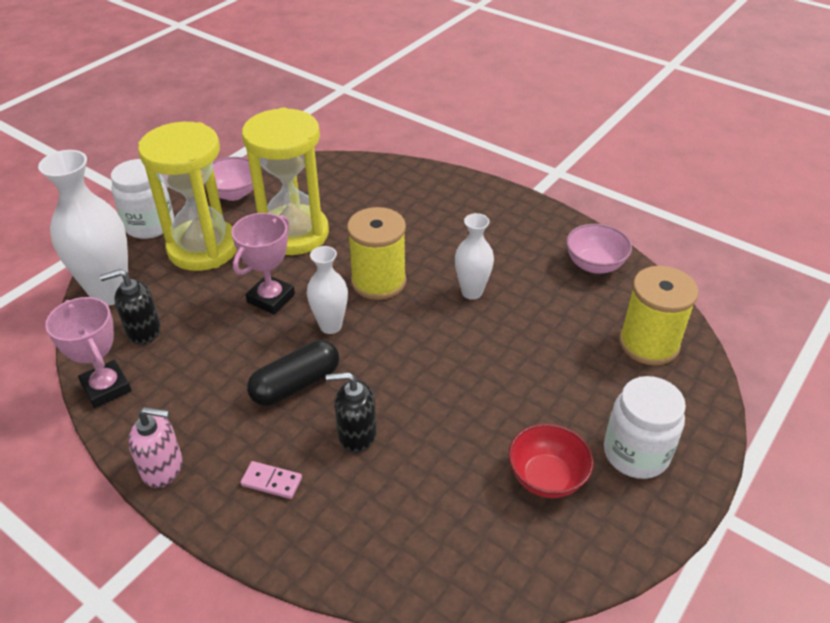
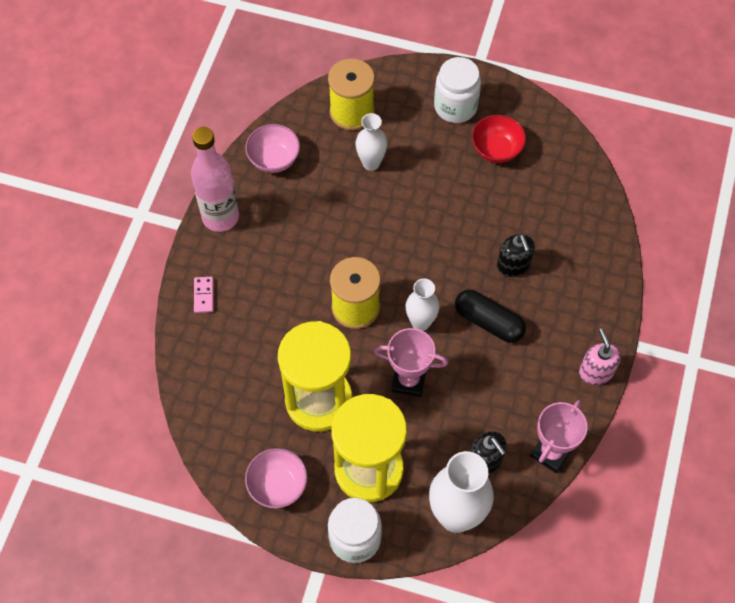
camera: 110 degrees left, 20 degrees up
pink domino [240,461,302,499] -> pink domino moved to [194,277,214,313]
white vase [455,213,494,300] -> white vase moved to [356,113,387,171]
none -> pink bottle [191,127,239,232]

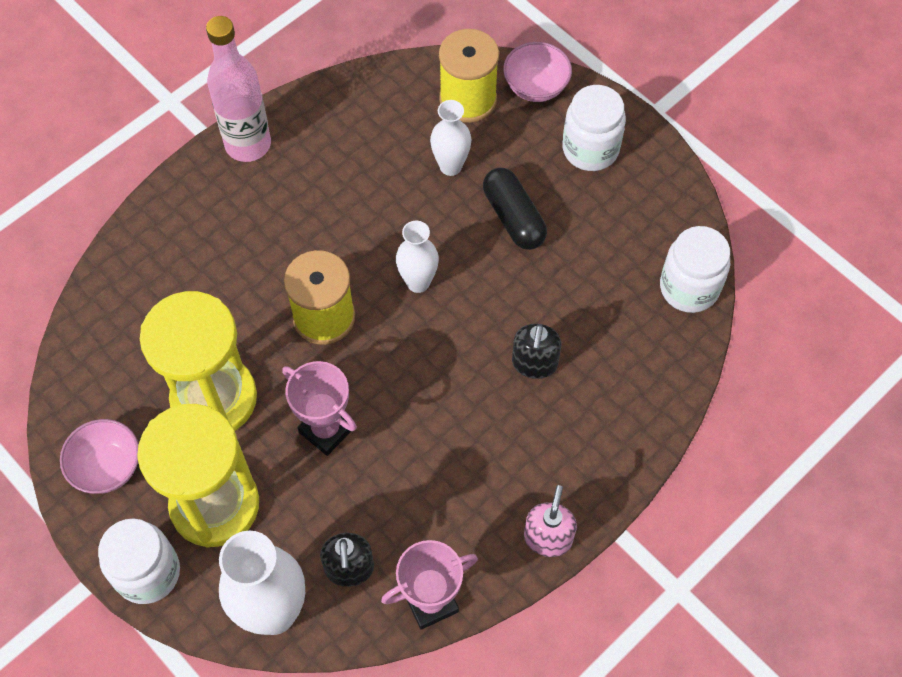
camera: 30 degrees right, 0 degrees up
pink domino [194,277,214,313] -> none
pink bowl [245,124,300,173] -> pink bowl moved to [503,42,572,102]
white vase [406,279,440,331] -> white vase moved to [396,221,439,293]
black capsule [455,290,526,343] -> black capsule moved to [483,168,547,250]
red bowl [472,115,526,163] -> none
none -> white jar [660,226,730,313]

